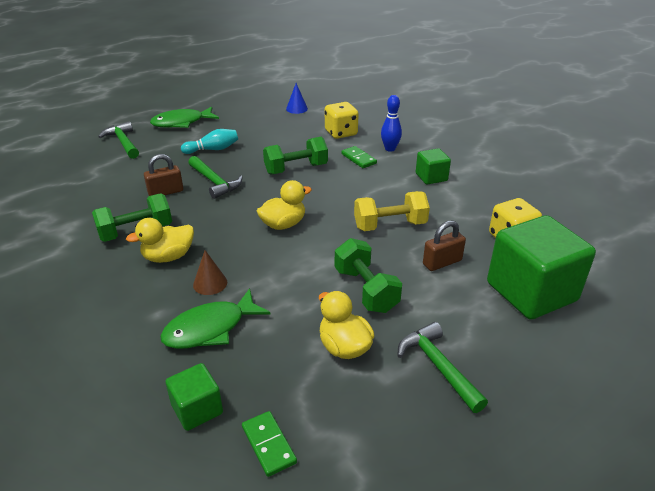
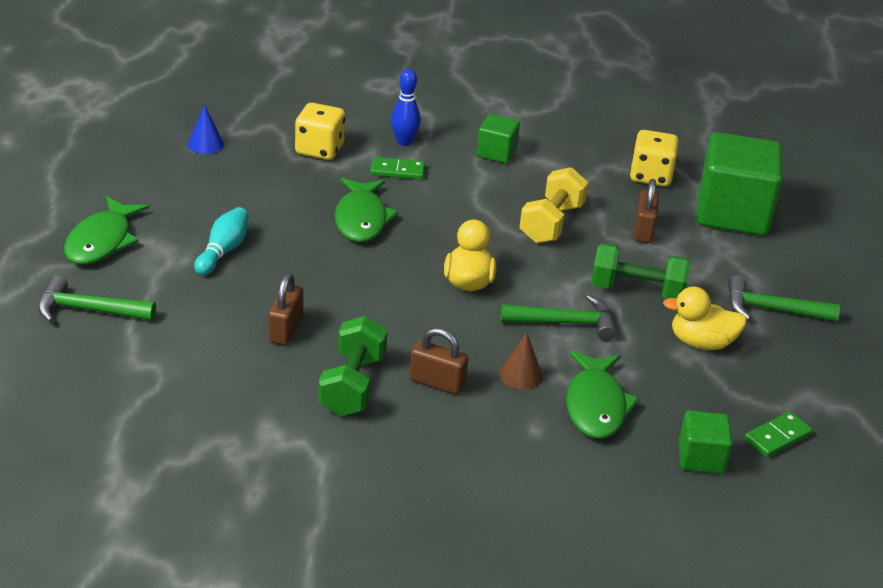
camera: 55 degrees left, 0 degrees up
yellow duck [126,218,194,263] -> brown padlock [409,328,468,395]
green hammer [188,156,242,199] -> green hammer moved to [501,295,616,341]
green domino [242,411,297,477] -> green domino turned 45 degrees counterclockwise [744,411,813,457]
green dumbbell [263,137,328,175] -> green fish [335,178,399,242]

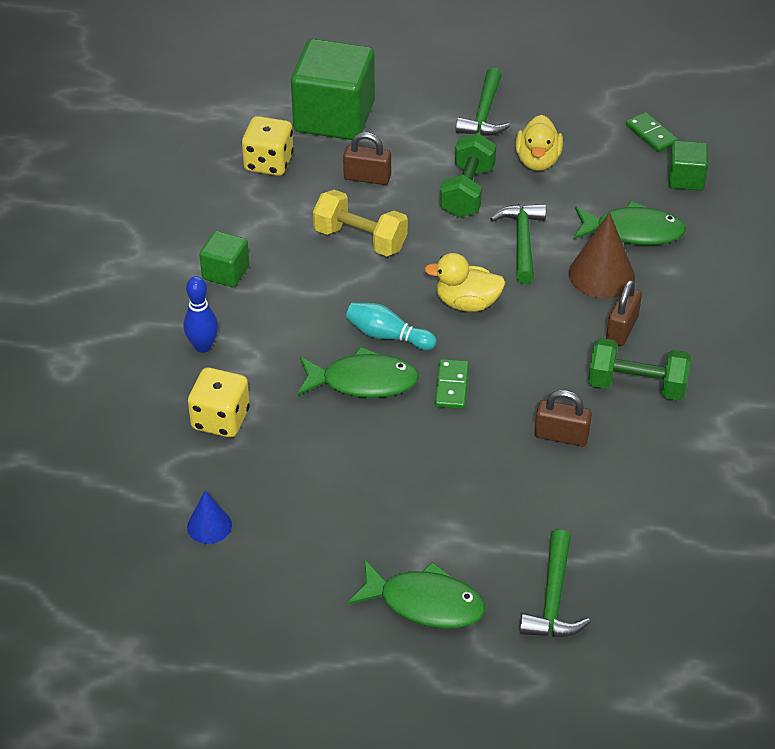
camera: 85 degrees left, 10 degrees up
turquoise bowling pin [194,207,249,275] -> turquoise bowling pin moved to [346,303,437,350]
green domino [370,157,425,180] -> green domino moved to [435,359,469,409]
brown cone [499,332,543,390] -> brown cone [569,212,635,298], size x1.69

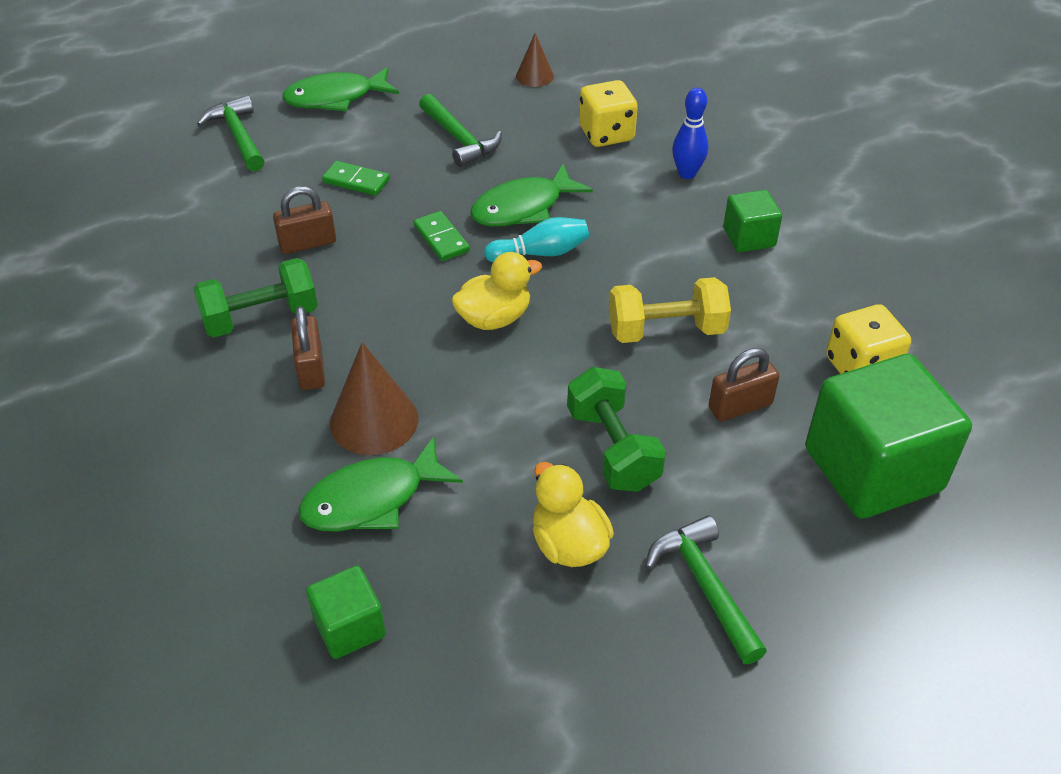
camera: 145 degrees right, 0 degrees up
blue cone [187,490,232,544] -> brown cone [516,33,554,87]
green hammer [490,204,546,284] -> green hammer moved to [419,94,502,167]
green domino [626,112,678,152] -> green domino moved to [322,161,390,196]

